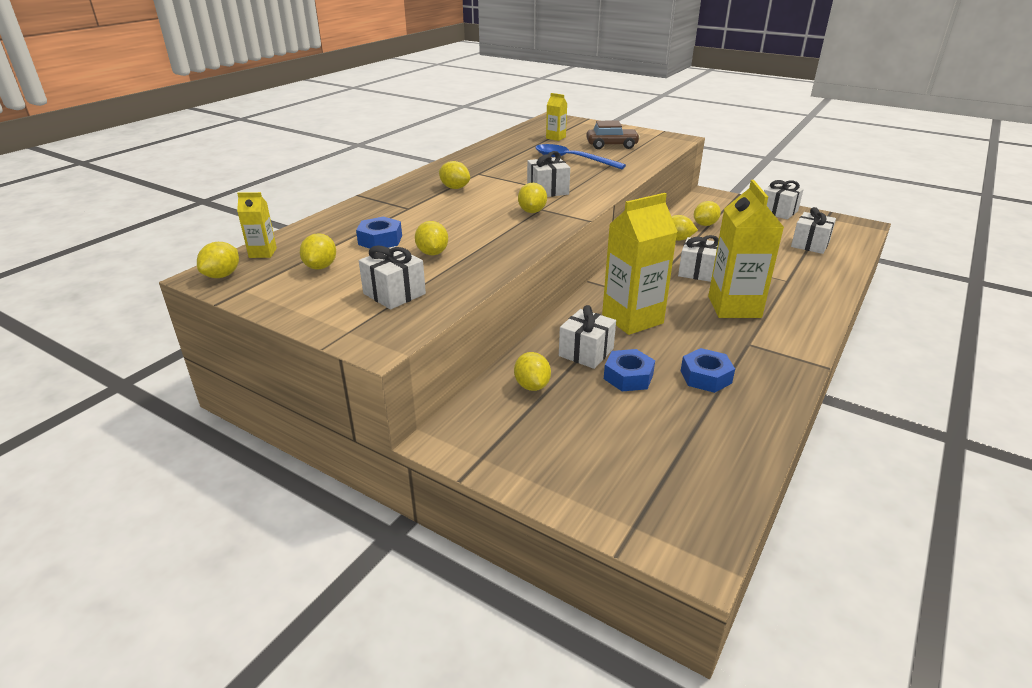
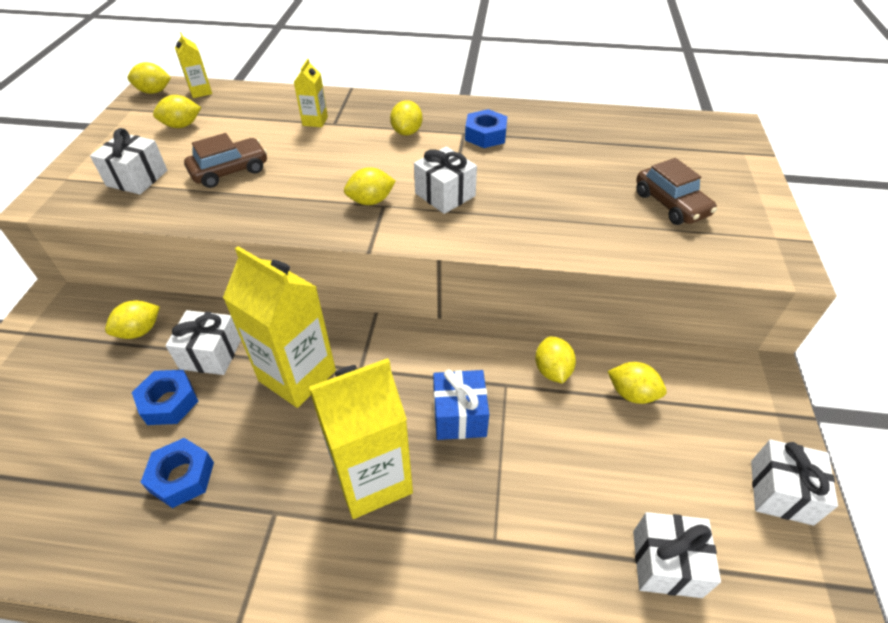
camera: 65 degrees right, 15 degrees up
blue nut [356,216,402,248] -> blue nut moved to [465,109,507,148]
yellow lemon [415,221,448,255] -> brown car [184,133,267,188]
blue spoon [535,144,626,169] -> none
yellow carton [546,93,567,141] -> yellow carton moved to [294,59,328,127]
white gift [678,235,719,282] -> blue gift [433,369,489,440]

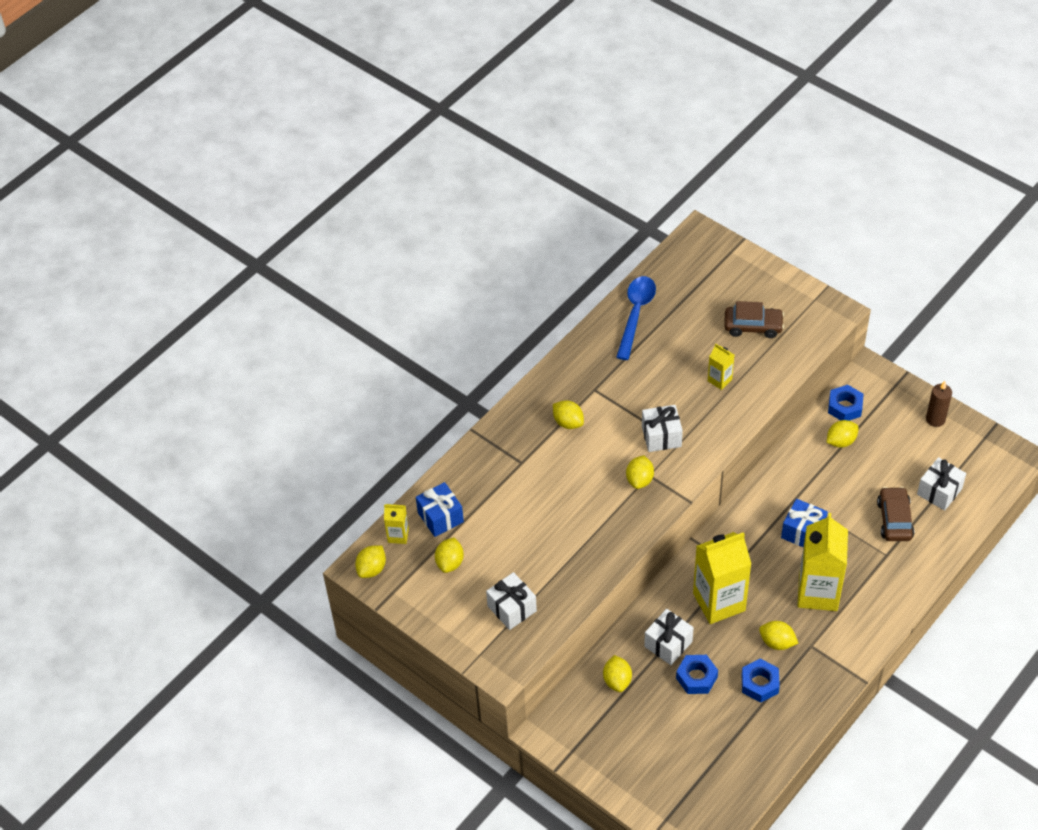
camera: 55 degrees left, 5 degrees up
brown car [184,133,267,188] -> brown car moved to [877,487,914,541]
yellow carton [294,59,328,127] -> yellow carton moved to [708,343,734,390]
blue nut [465,109,507,148] -> blue nut moved to [828,385,864,421]
yellow lemon [535,336,576,384] -> yellow lemon moved to [759,621,798,650]
white gift [751,439,838,526] -> brown candle [926,381,952,427]
none -> blue gift [416,482,464,537]
none -> blue spoon [616,276,656,360]

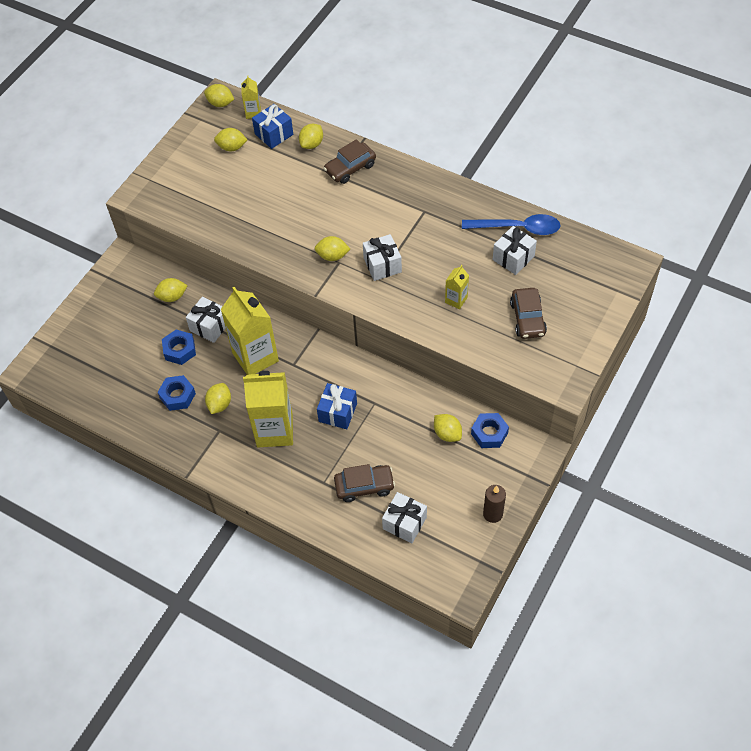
camera: 80 degrees right, 5 degrees up
white gift [486,572,537,630] -> white gift moved to [493,226,537,275]
yellow lemon [553,400,584,429] -> yellow lemon moved to [299,124,323,149]
none -> brown car [323,139,376,184]

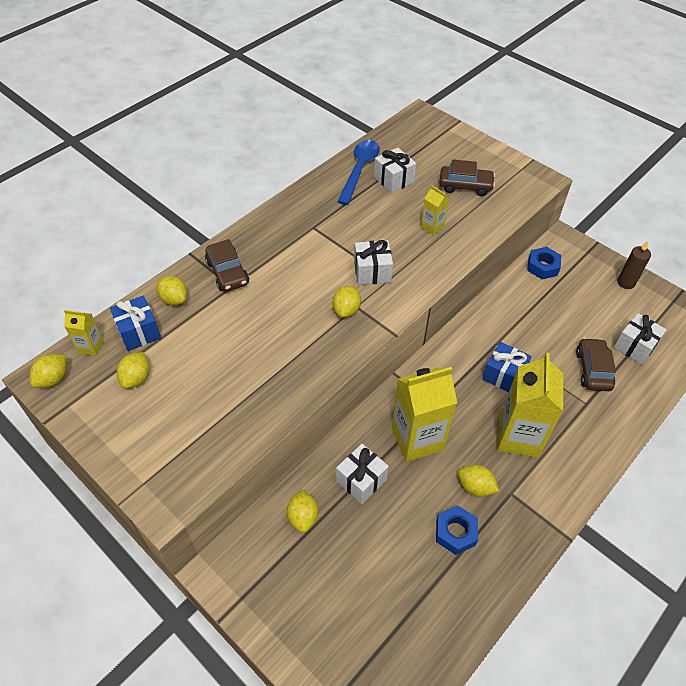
camera: 80 degrees left, 5 degrees down
blue nut [162,329,196,365] -> none
yellow lemon [434,414,462,442] -> none

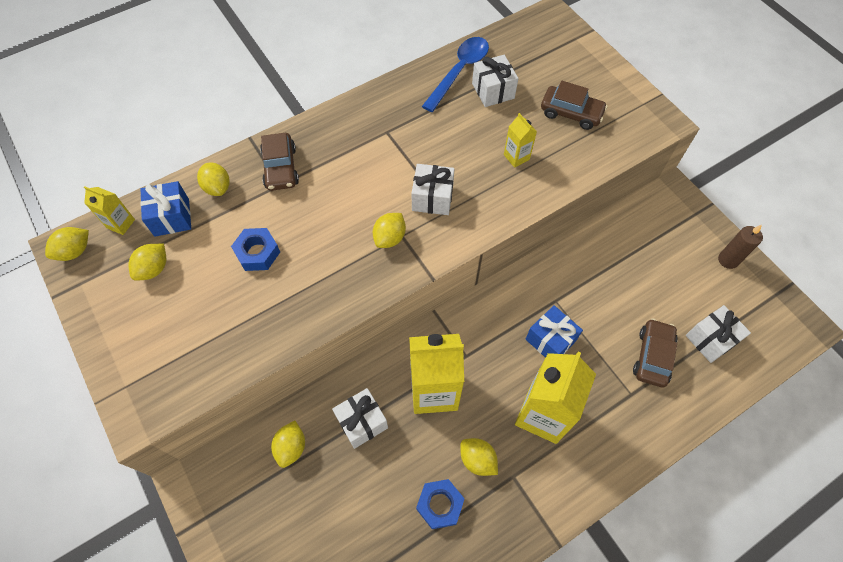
camera: 15 degrees right, 10 degrees up
blue nut [527,247,561,279] -> blue nut moved to [231,228,280,271]

